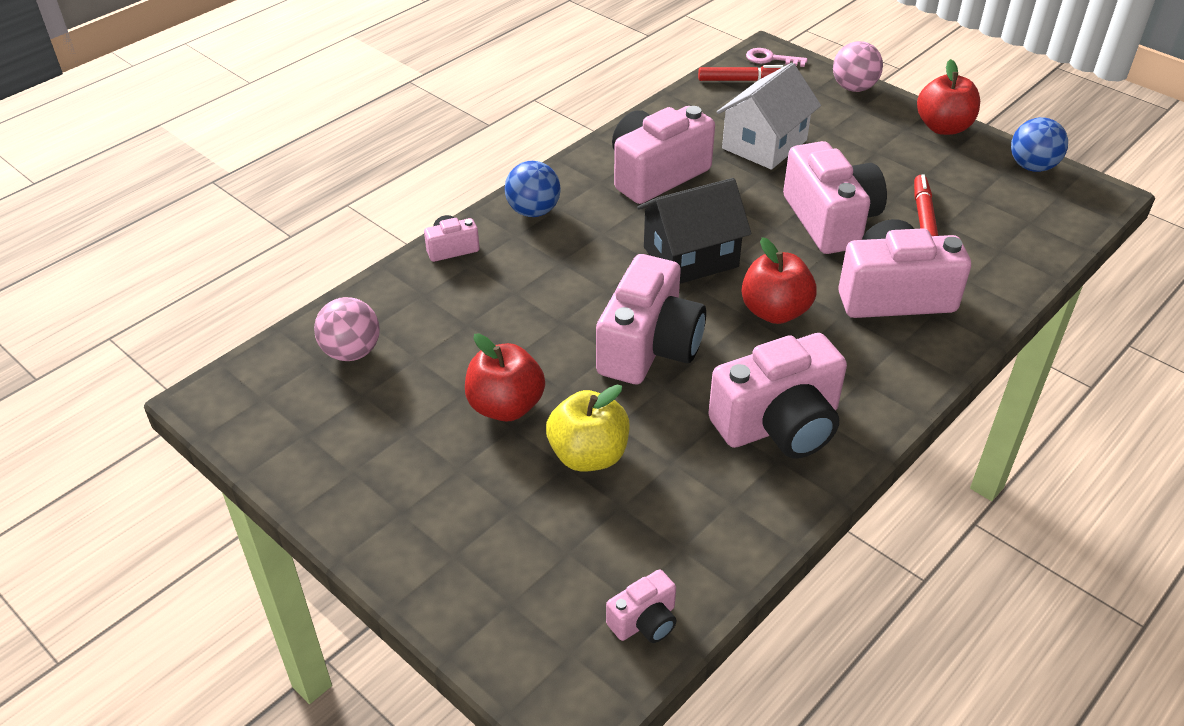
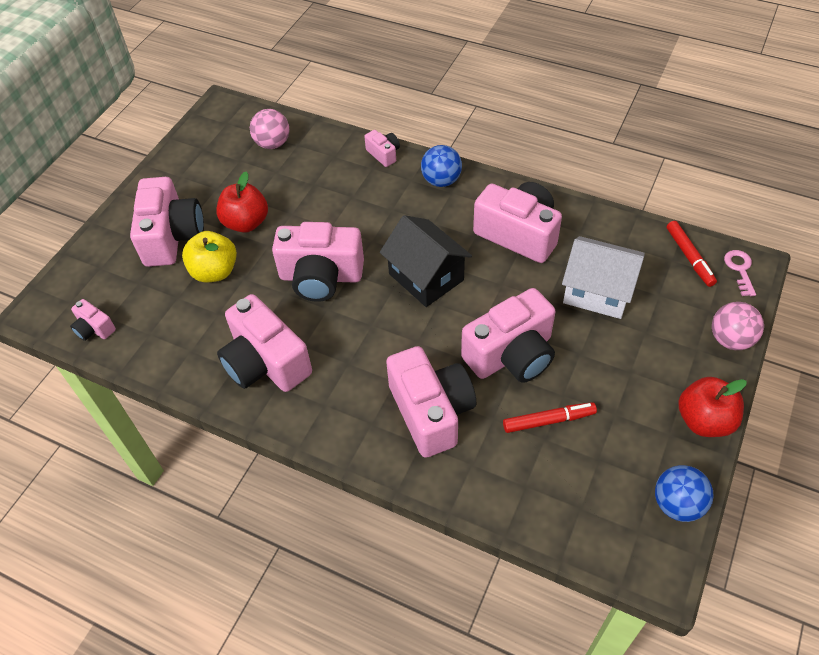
camera: 75 degrees right, 10 degrees up
red apple [742,237,817,324] -> none
none -> pink camera [130,177,204,267]

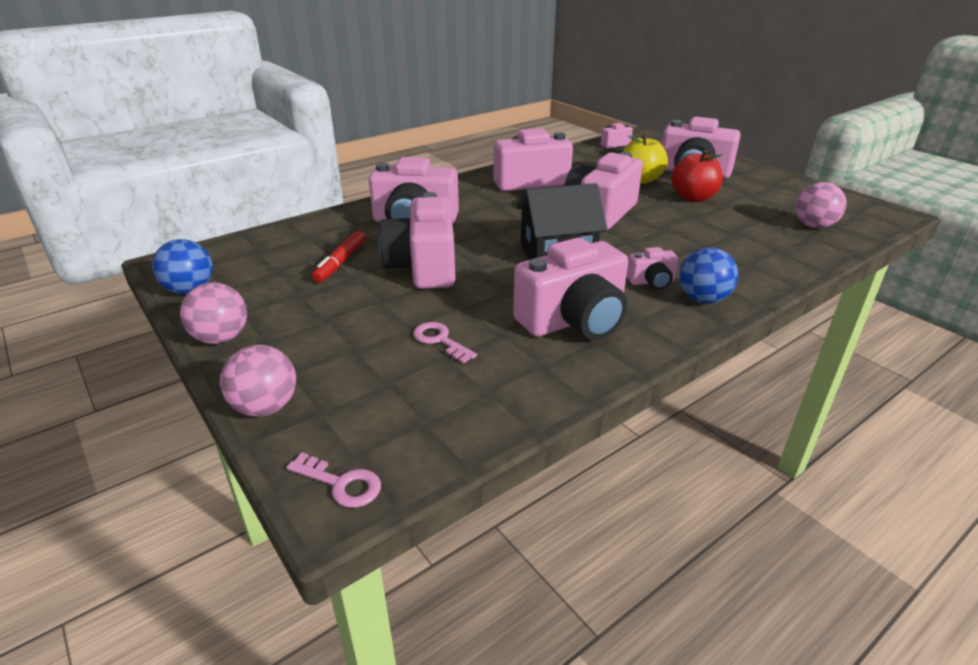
camera: 115 degrees right, 20 degrees down
pink camera [364,130,400,167] -> pink camera moved to [626,247,679,290]
white house [562,236,645,319] -> pink key [413,322,477,363]
red marker [667,221,717,287] -> none
red apple [678,377,747,437] -> pink ball [180,282,247,344]

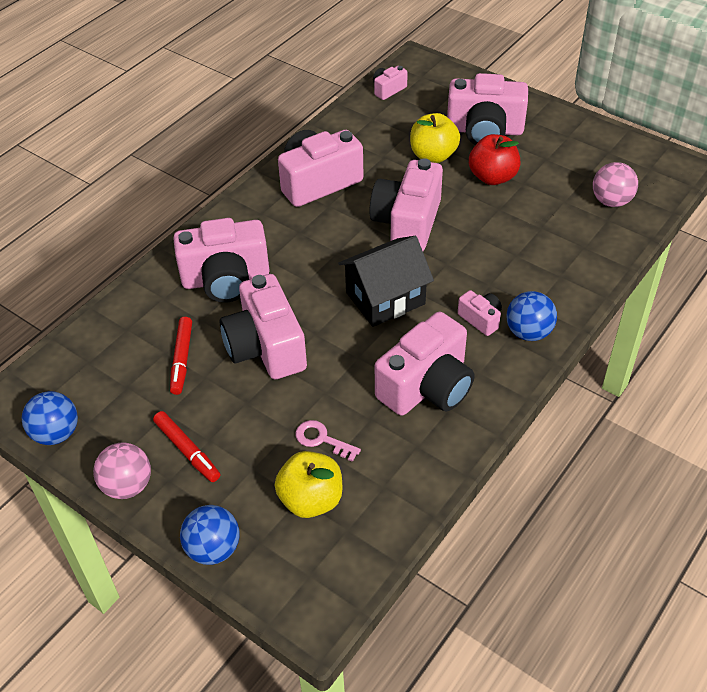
camera: 15 degrees left, 15 degrees up
pink ball [220,345,296,417] -> blue ball [180,505,239,565]
pink key [286,452,381,508] -> none
pink camera [626,247,679,290] -> pink camera turned 105 degrees counterclockwise [458,290,502,336]
none -> red marker [153,411,220,482]
none -> yellow apple [274,451,342,518]

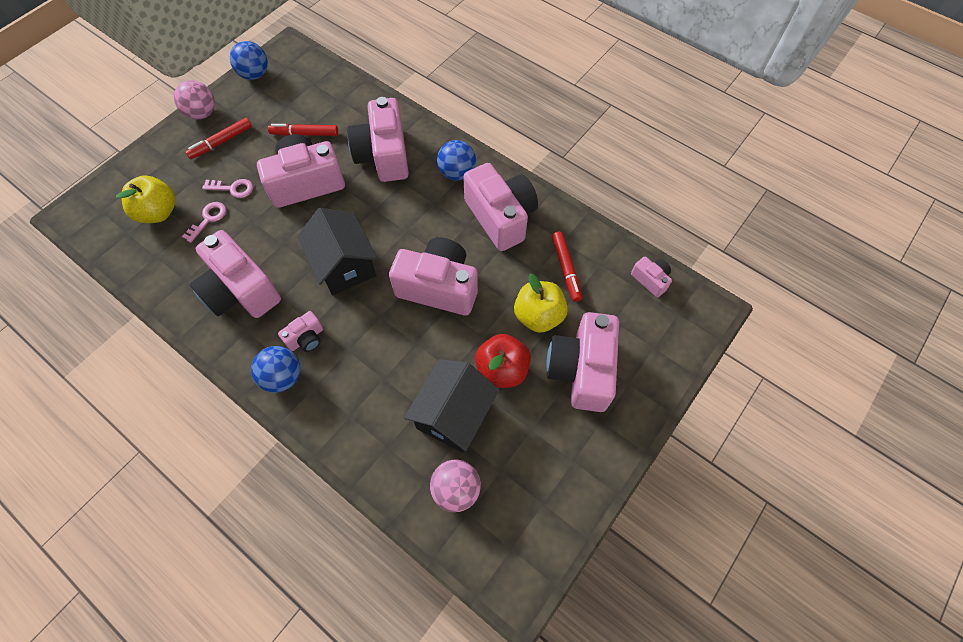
camera: 90 degrees right, 15 degrees up
blue ball [180,505,239,565] -> blue ball moved to [437,140,476,181]
none -> pink key [202,179,253,198]
none -> black house [404,359,499,453]
none -> red marker [552,232,582,302]

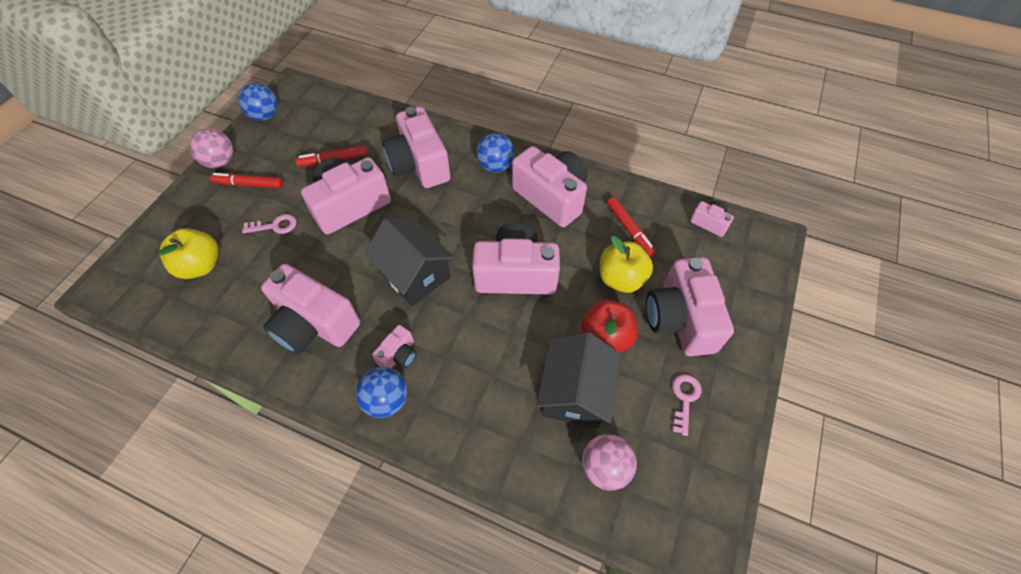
camera: 15 degrees left, 5 degrees down
pink key [182,202,226,243] -> pink key moved to [672,374,701,436]
red marker [185,118,252,159] -> red marker turned 60 degrees clockwise [210,173,283,189]

